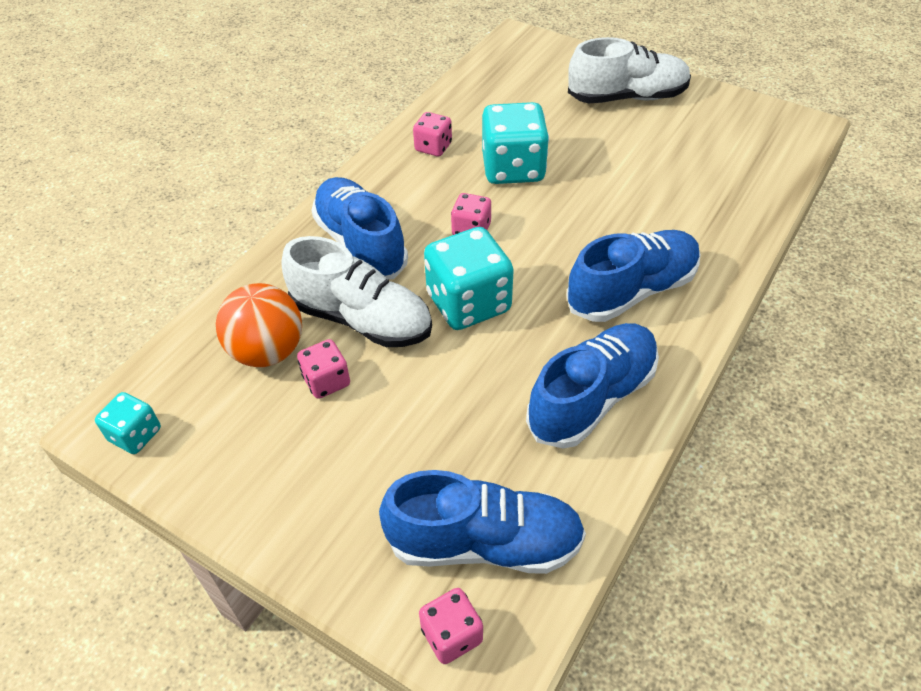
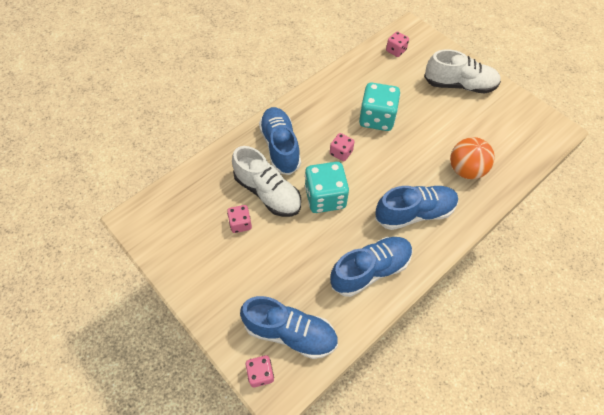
camera: 15 degrees right, 10 degrees up
turquoise dice [95,392,161,454] -> none
orange ball [216,283,302,367] -> orange ball moved to [450,137,495,179]
pink dice [413,112,452,156] -> pink dice moved to [386,31,409,57]

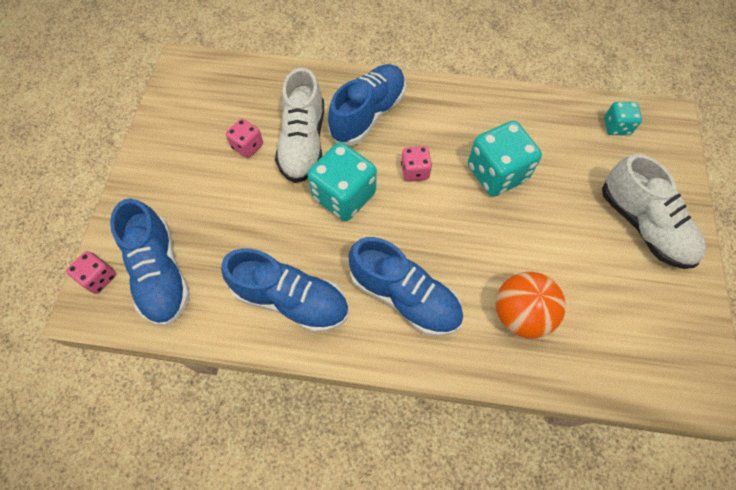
camera: 50 degrees right, 5 degrees up
pink dice [386,31,409,57] -> turquoise dice [604,102,642,135]

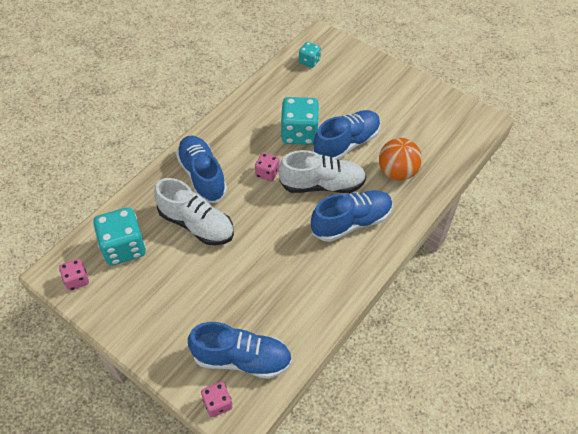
camera: 60 degrees left, 10 degrees down
blue shoe [221,248,349,333] -> blue shoe moved to [313,110,381,160]
pink dice [226,119,263,158] -> pink dice moved to [59,259,89,291]
turquoise dice [307,142,377,221] -> turquoise dice moved to [93,207,146,266]
white shoe [602,154,706,269] -> white shoe moved to [279,150,366,193]

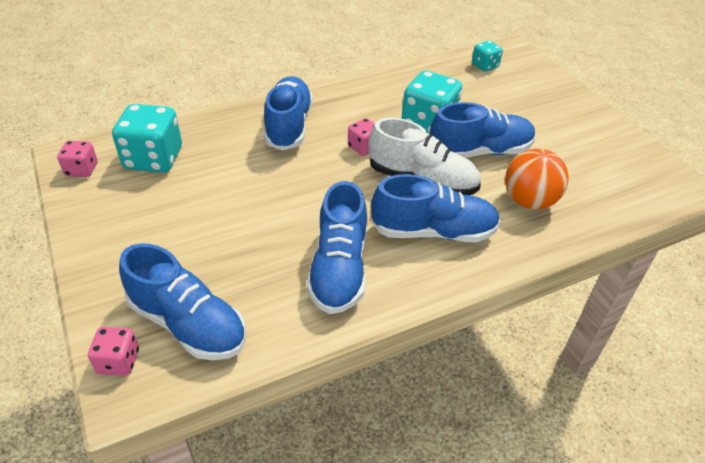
camera: 25 degrees right, 10 degrees down
white shoe [154,178,234,245] -> none
none -> blue shoe [307,181,367,314]

